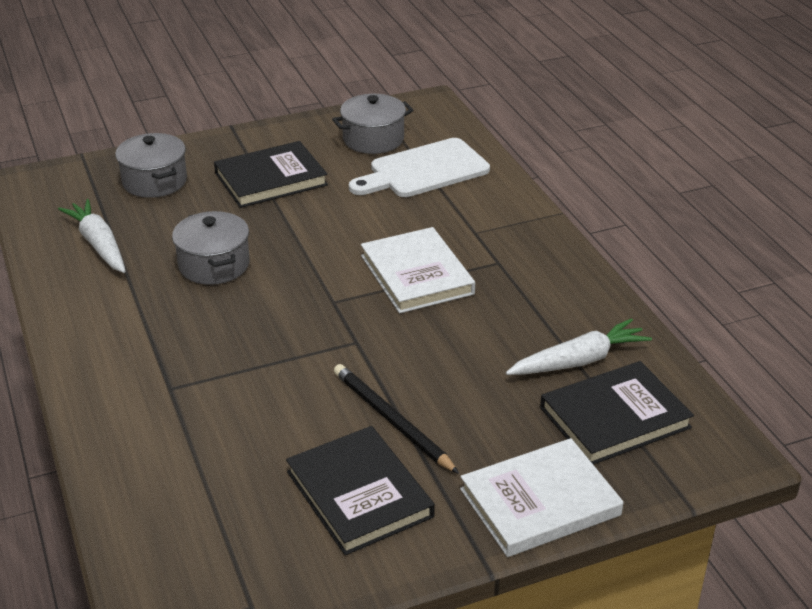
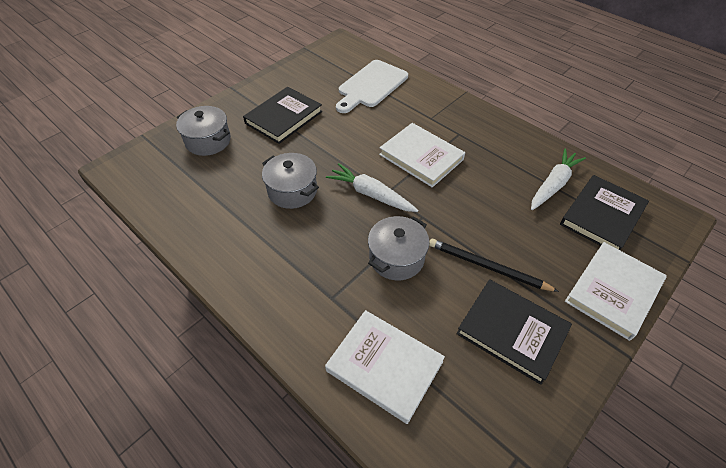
camera: 25 degrees left, 15 degrees up
white carrot [58,199,126,273] -> white carrot moved to [326,163,418,212]
grey pot [332,94,414,154] -> grey pot moved to [368,216,429,280]
none -> white book [325,310,445,424]

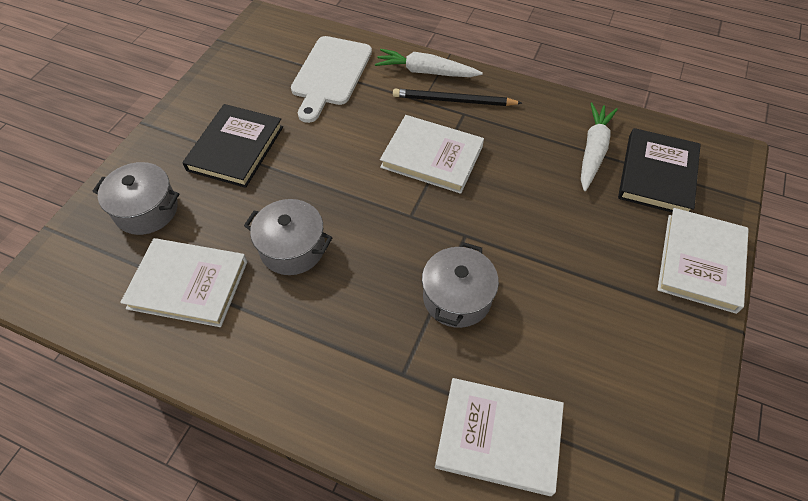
camera: 20 degrees left, 5 degrees up
white carrot [326,163,418,212] -> white carrot moved to [375,49,483,77]
black pencil [429,239,559,292] -> black pencil moved to [393,89,522,106]
black book [456,279,572,385] -> none
none -> white book [120,238,248,327]

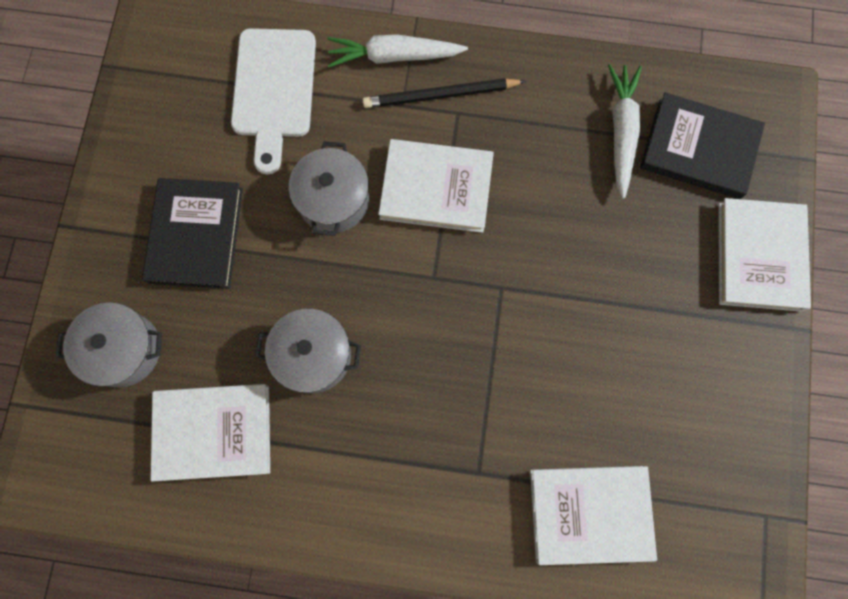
camera: 15 degrees left, 20 degrees up
grey pot [422,242,499,328] -> grey pot moved to [289,142,369,236]
black book [618,128,701,213] -> black book turned 75 degrees counterclockwise [640,93,765,199]

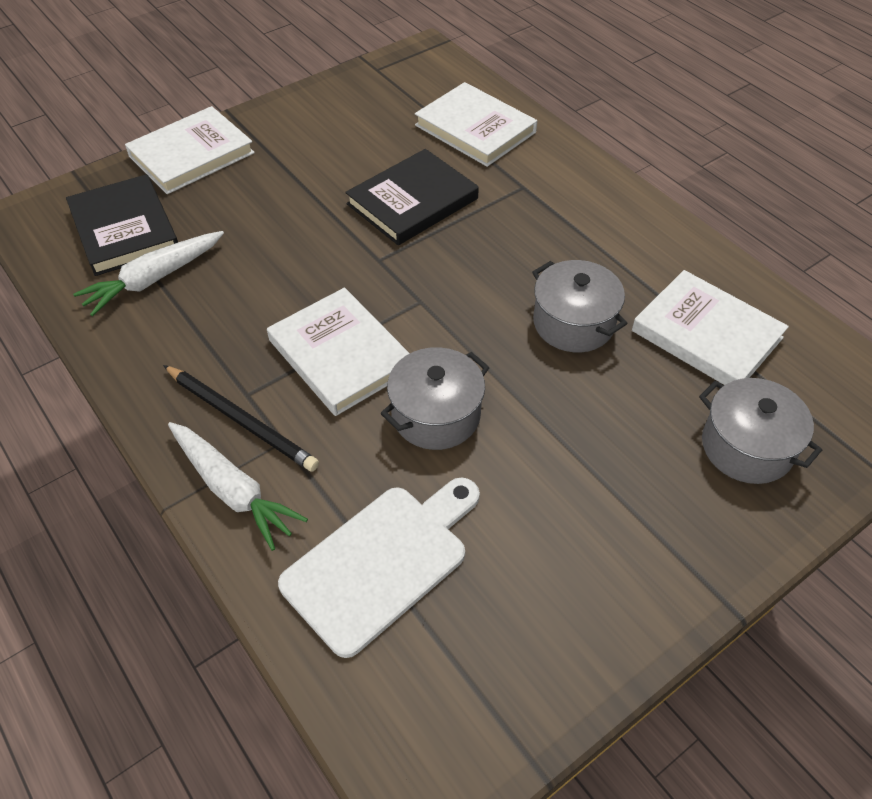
camera: 135 degrees left, 25 degrees down
black book [142,178,243,289] -> black book moved to [345,149,479,245]

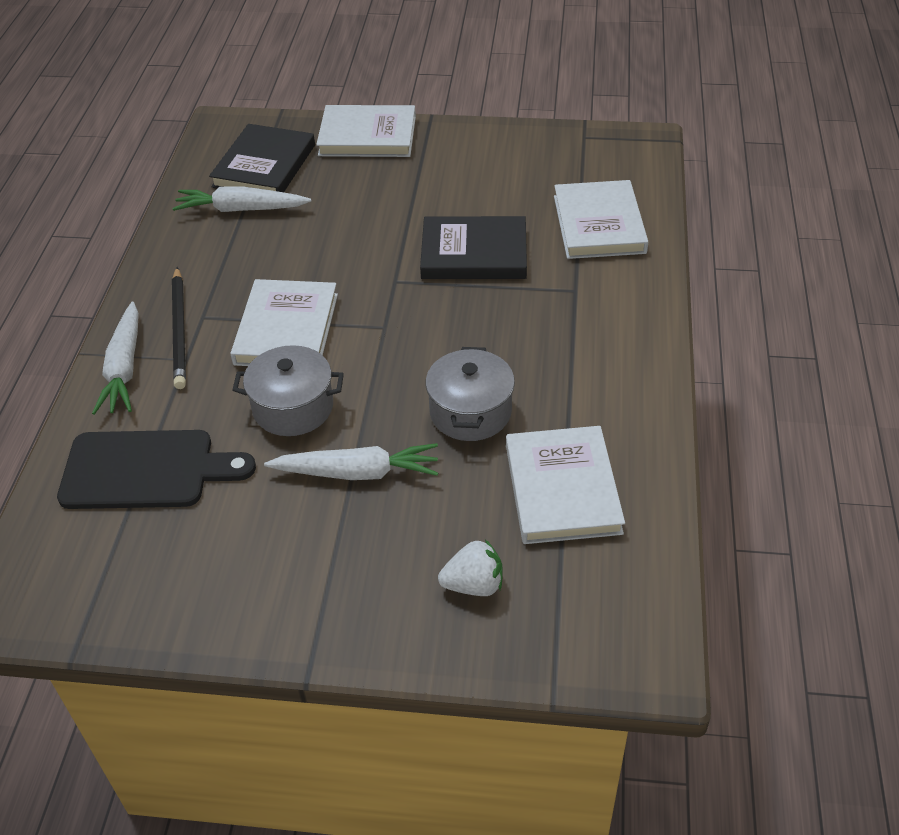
camera: 45 degrees right, 5 degrees down
white cutting board [278,477,480,658] -> black cutting board [57,430,256,509]
grey pot [699,378,822,484] -> white strawberry [438,539,503,596]
none -> white carrot [264,443,438,480]

